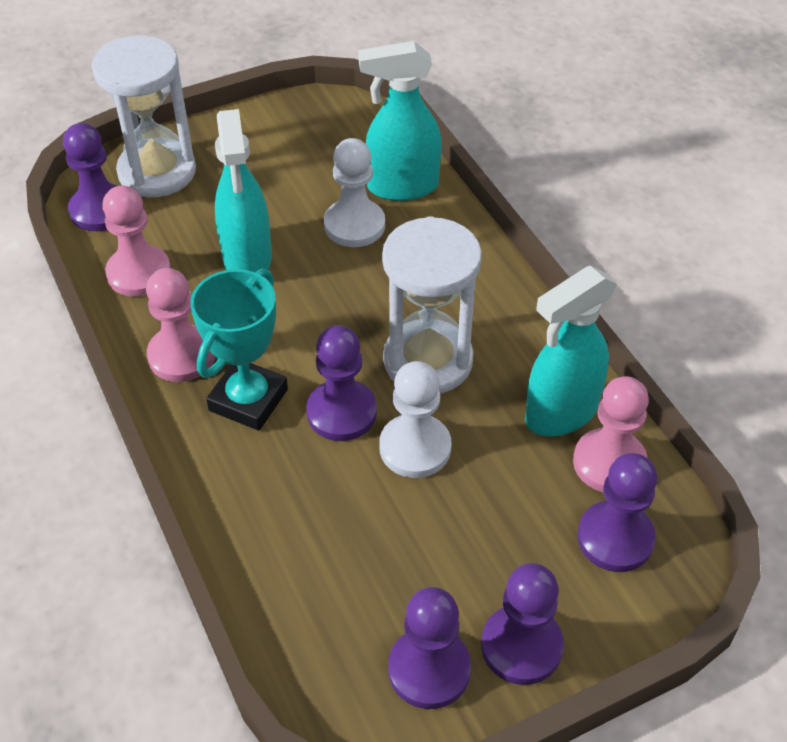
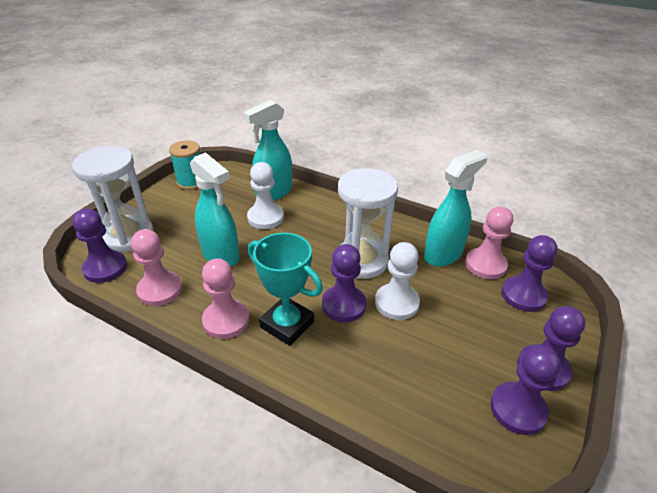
camera: 35 degrees left, 10 degrees down
turquoise trophy [190,268,288,431] -> turquoise trophy turned 45 degrees counterclockwise [248,233,323,346]
turquoise spray bottle [525,266,617,437] -> turquoise spray bottle turned 150 degrees counterclockwise [424,150,487,267]
none -> turquoise spool [169,140,200,190]

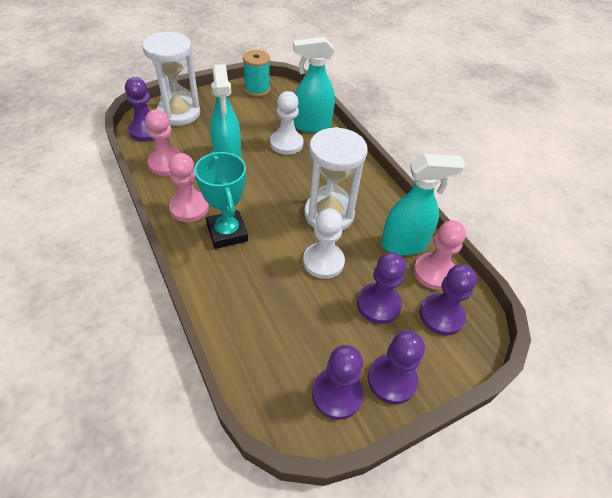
camera: 30 degrees right, 10 degrees up
purple pawn [322,244,367,322] -> purple pawn moved to [357,252,406,324]

